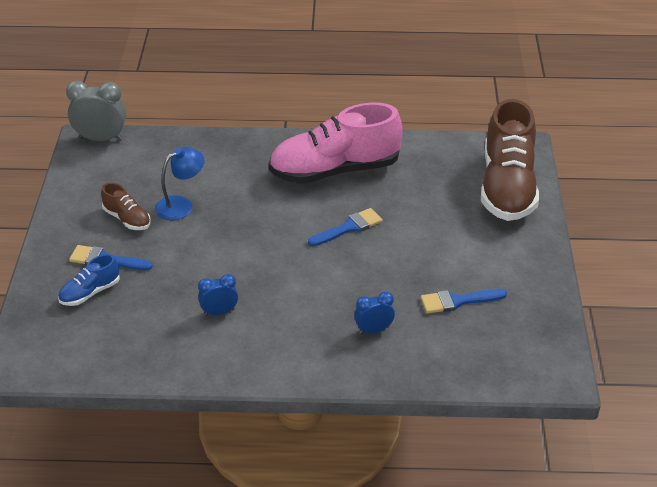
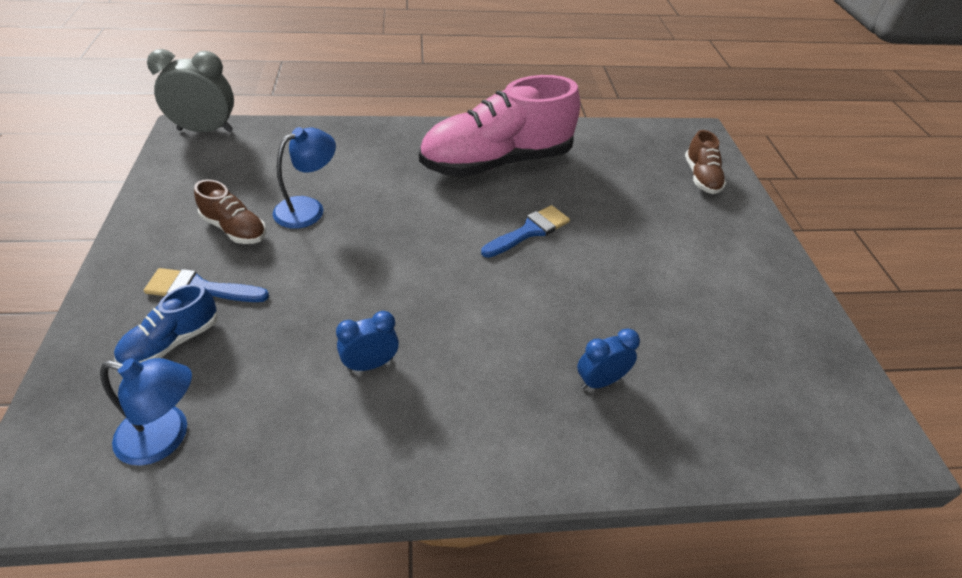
camera: 10 degrees left, 5 degrees up
blue brush [421,289,507,314] -> none
brown shoe [481,99,539,221] -> brown shoe [685,130,726,194], size x0.45
none -> blue lamp [100,358,192,466]

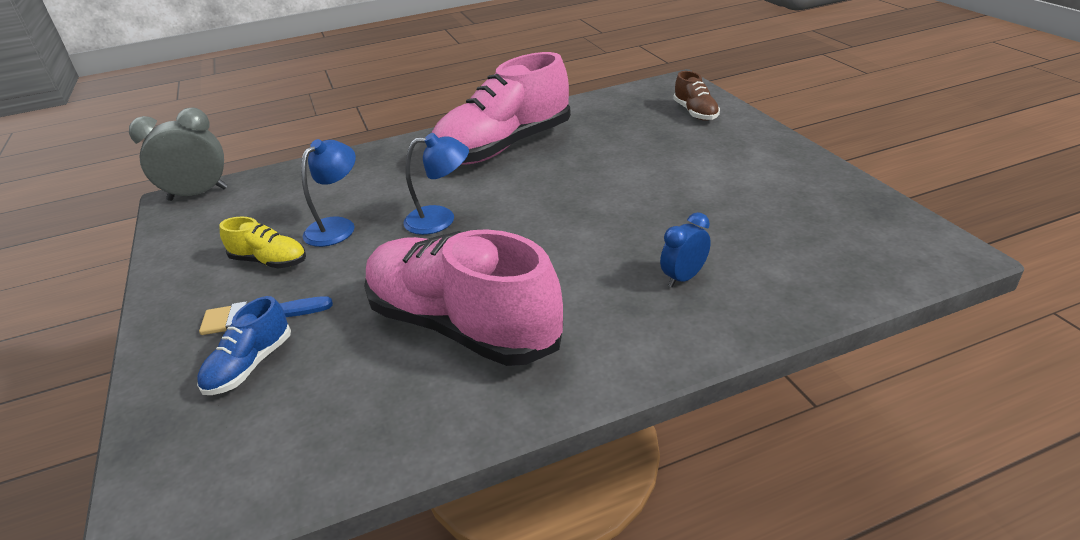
camera: 10 degrees left, 10 degrees down
blue lamp [100,358,192,466] -> blue lamp moved to [403,133,469,235]
brown shoe [194,179,266,244] -> yellow shoe [219,217,306,268]
blue clock [336,311,399,372] -> pink shoe [364,229,563,366]
blue brush [481,205,570,258] -> none

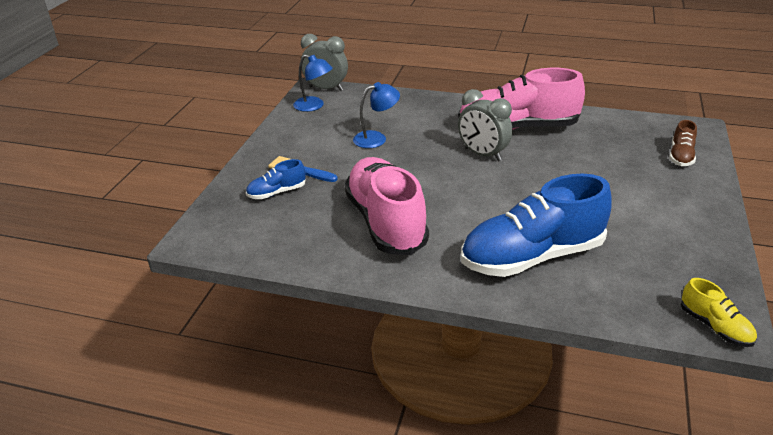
camera: 35 degrees right, 0 degrees up
yellow shoe [219,217,306,268] -> yellow shoe moved to [681,278,757,347]
blue lamp [403,133,469,235] -> blue lamp moved to [293,55,333,112]
blue clock [660,212,711,287] -> blue shoe [461,174,612,277]
none -> grey clock [458,89,513,162]

